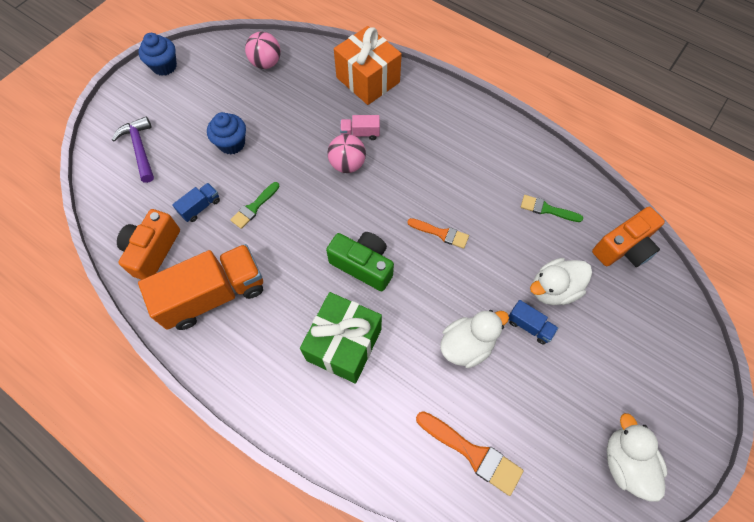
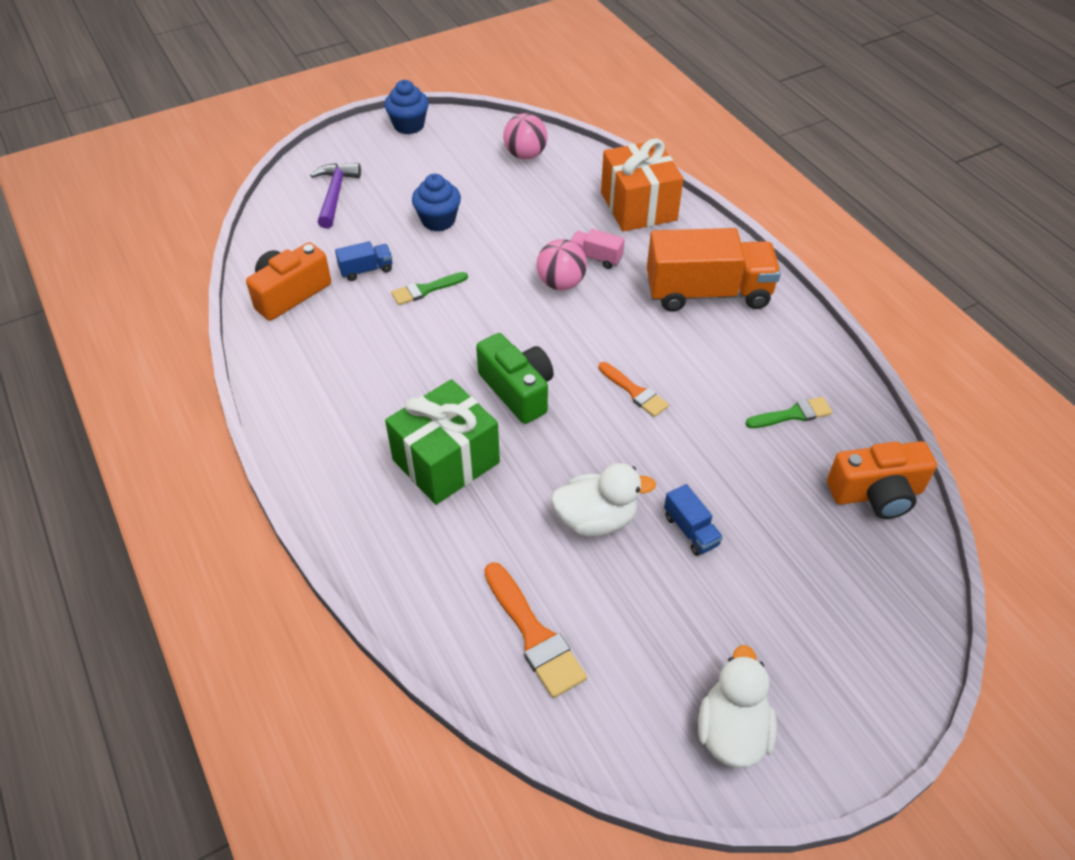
camera: 25 degrees right, 15 degrees down
orange truck [138,244,263,330] -> orange truck moved to [647,228,781,312]
green brush [521,195,583,222] -> green brush turned 120 degrees clockwise [746,397,832,428]
white duck [530,258,592,305] -> none

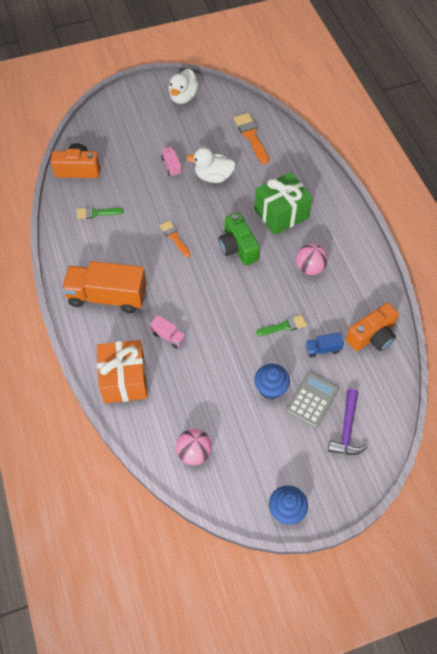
camera: 170 degrees left, 10 degrees up
pink ball [537,239,587,290] -> pink ball moved to [296,244,328,275]
blue truck [664,484,723,556] -> pink truck [161,147,181,177]
none -> grey calculator [286,372,339,428]

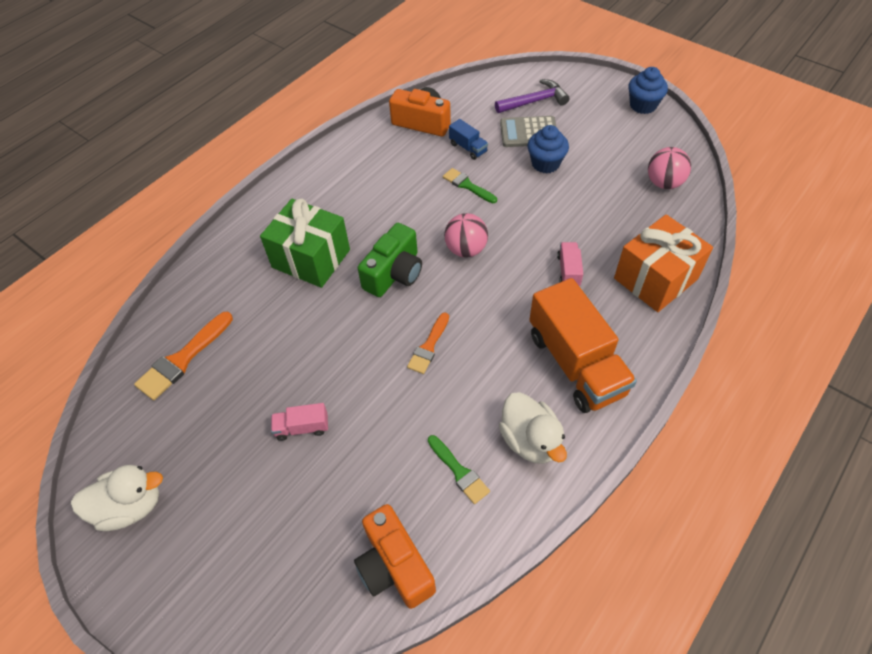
camera: 120 degrees left, 5 degrees down
pink truck [161,147,181,177] -> pink truck turned 45 degrees clockwise [271,403,328,441]
white duck [187,148,236,183] -> white duck moved to [499,392,567,464]
pink ball [296,244,328,275] -> pink ball moved to [444,213,488,257]

